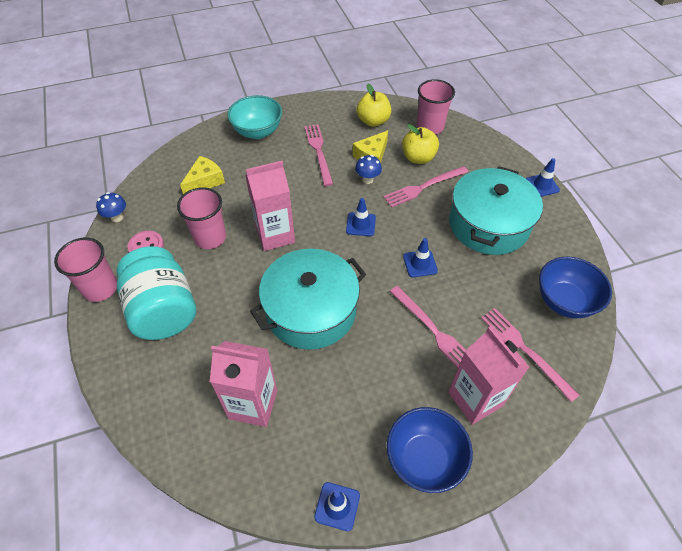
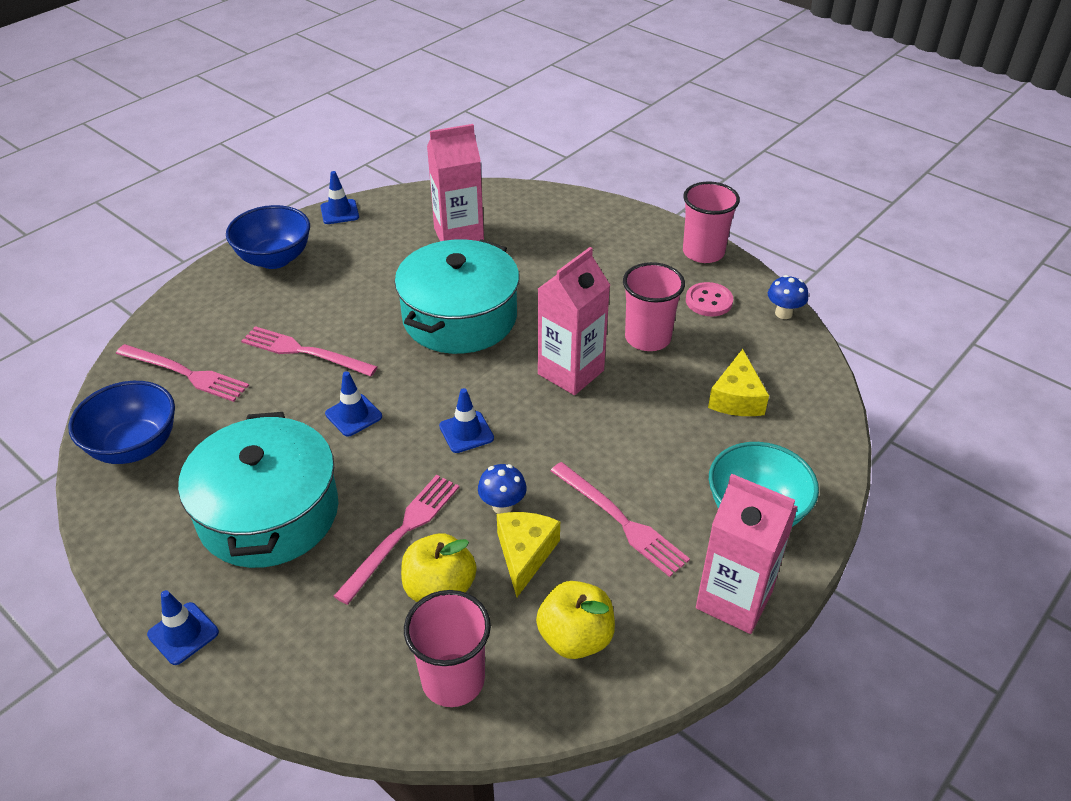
camera: 150 degrees right, 10 degrees down
turquoise jar [117,246,196,340] -> none
pink carton [448,326,529,425] -> pink carton moved to [696,474,798,634]

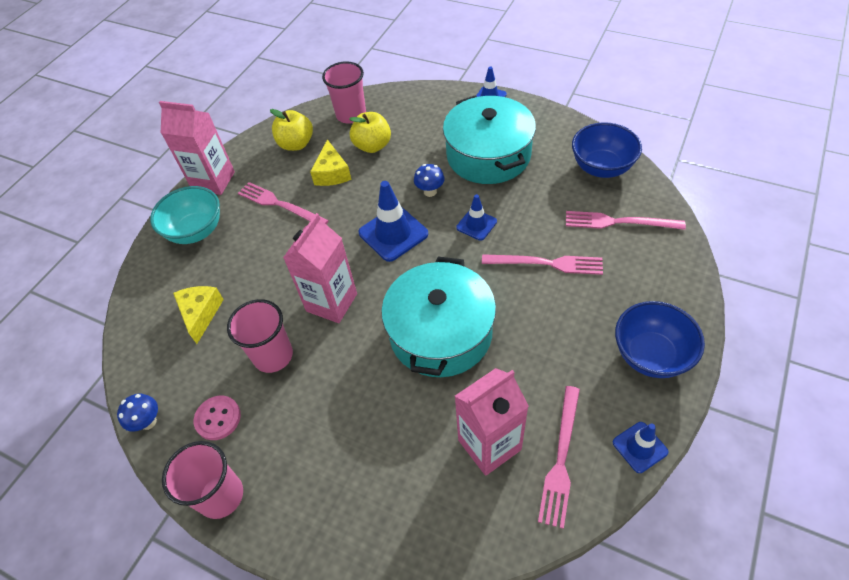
camera: 170 degrees right, 10 degrees up
pink fork [334,475,459,605] -> pink fork moved to [538,386,580,529]
blue traffic cone [439,388,494,453] -> blue traffic cone [359,181,428,262], size x1.70
blue mushroom [478,464,527,514] -> blue mushroom moved to [414,164,445,197]

